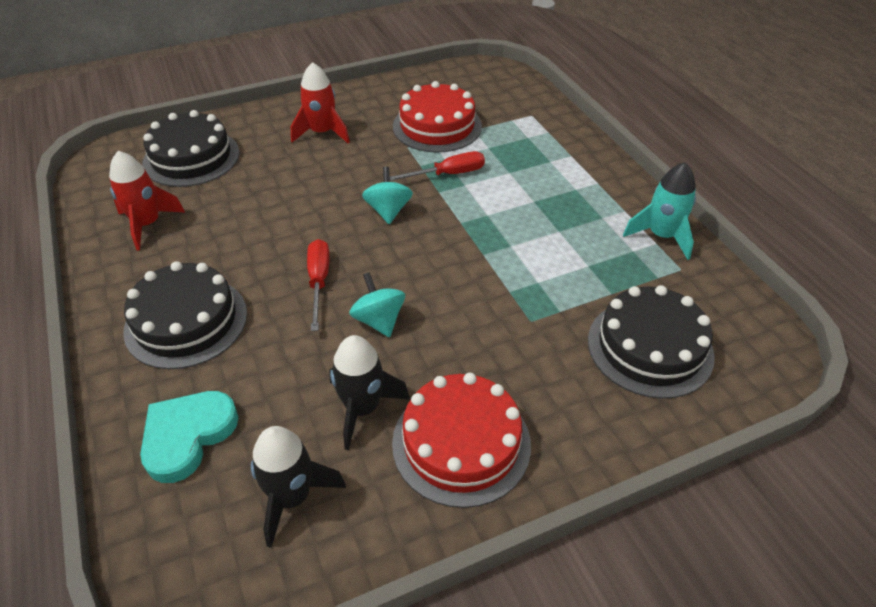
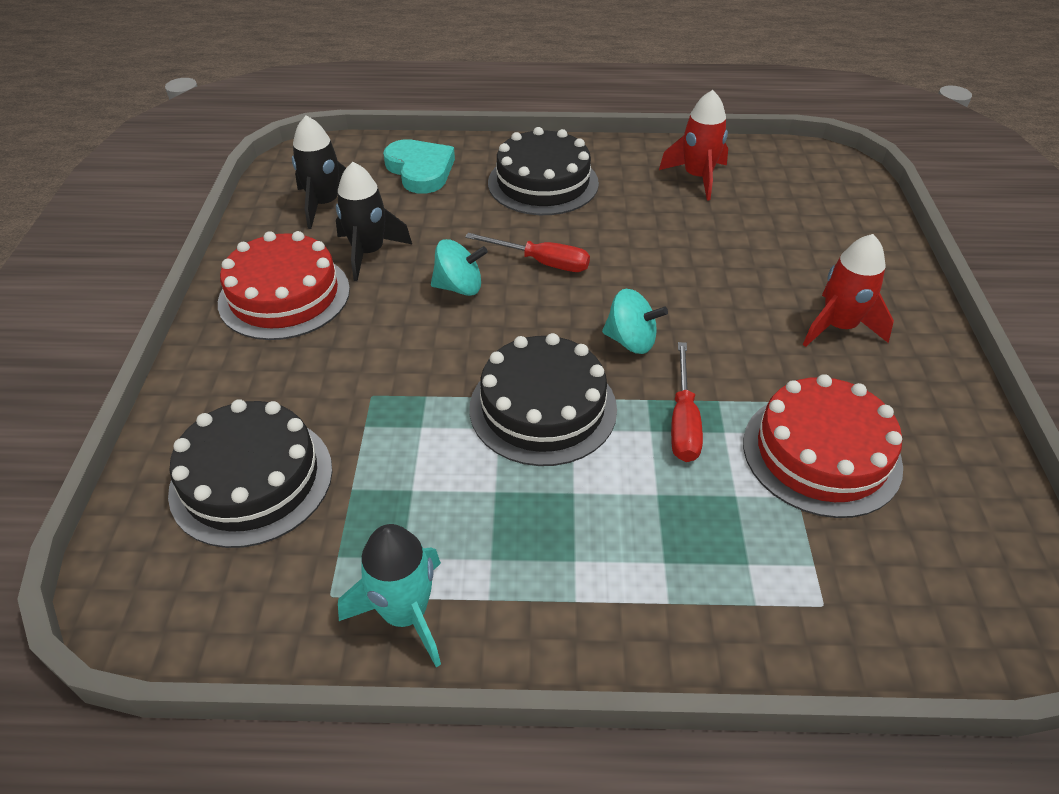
camera: 115 degrees right, 0 degrees up
black cake [142,110,239,187] -> black cake moved to [469,333,617,466]

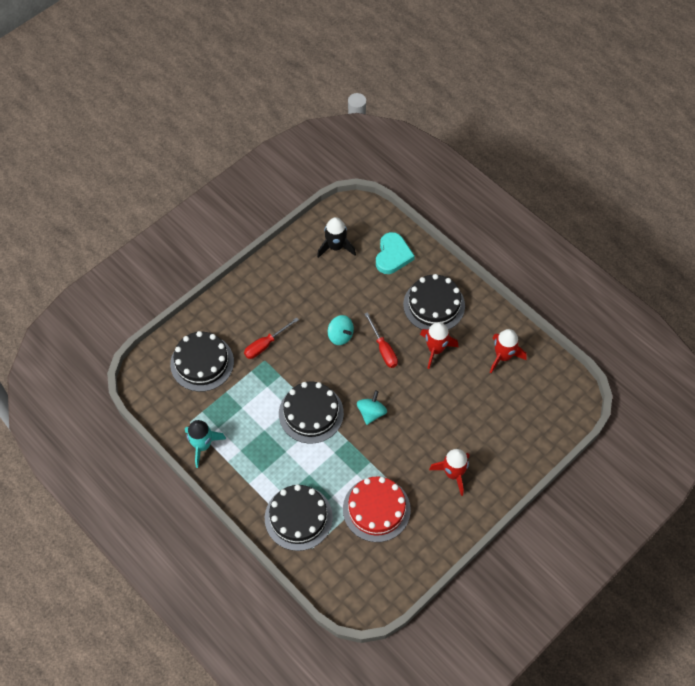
camera: 45 degrees right, 15 degrees up
red cake [218,231,350,340] -> none
black rocket [336,162,412,281] -> none
turquoise spinning top [602,289,668,354] -> turquoise spinning top turned 135 degrees counterclockwise [357,390,387,425]
red screwdriver [671,342,703,462] -> red screwdriver moved to [244,317,299,359]
none -> black cake [265,485,333,551]
none -> red rocket [420,322,458,369]

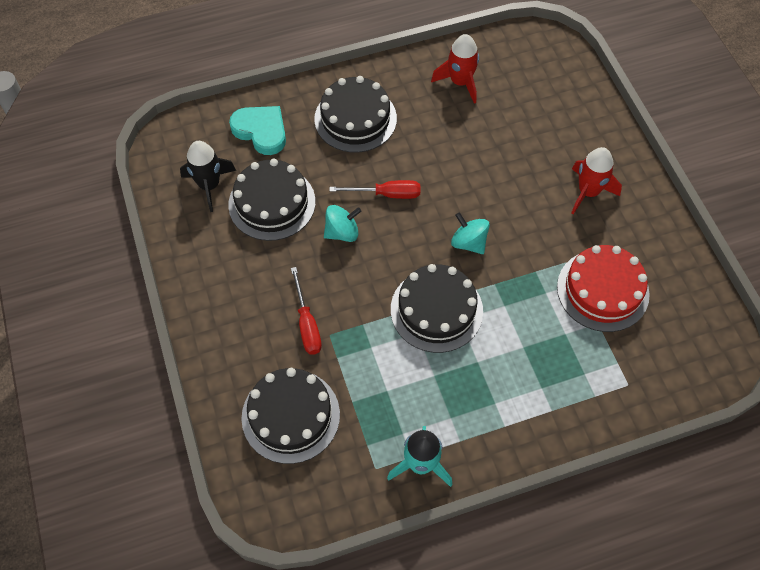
camera: 65 degrees left, 0 degrees up
black cake [265,485,333,551] -> black cake moved to [228,159,315,241]
red rocket [420,322,458,369] -> none

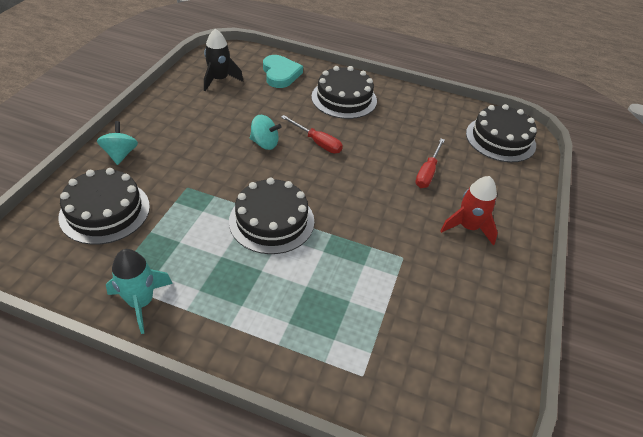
camera: 35 degrees right, 15 degrees down
black cake [228,159,315,241] -> black cake moved to [466,104,537,162]
red screwdriver [291,267,322,354] -> red screwdriver moved to [415,139,445,188]
red rocket [431,34,479,104] -> none
turquoise spinning top [451,212,490,254] -> turquoise spinning top moved to [97,121,138,165]
red cake [557,245,650,332] -> none

